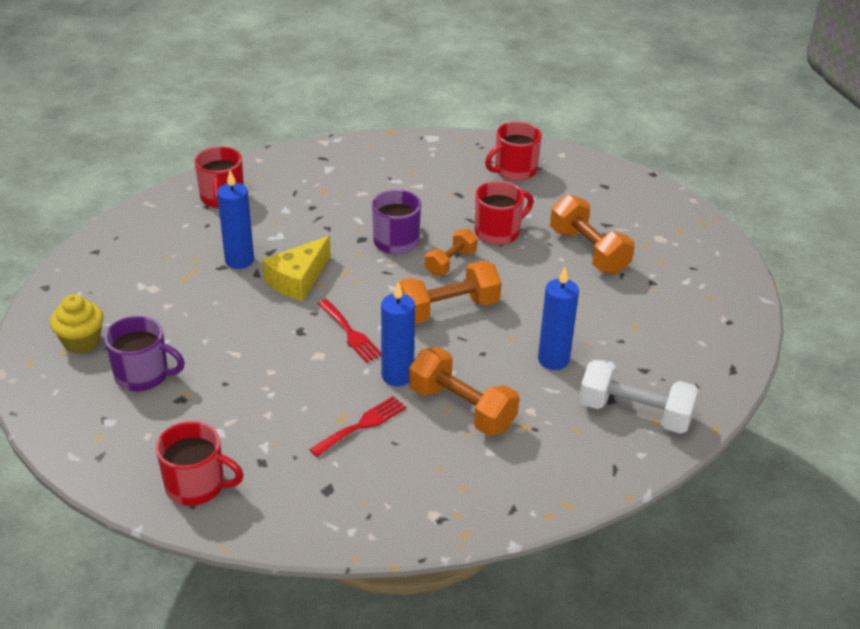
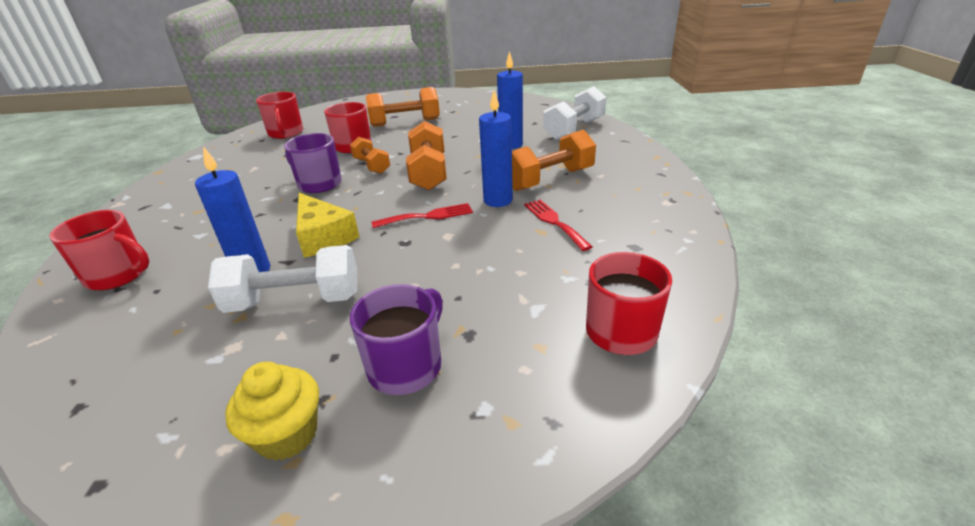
camera: 70 degrees left, 5 degrees down
none -> white dumbbell [208,245,357,313]

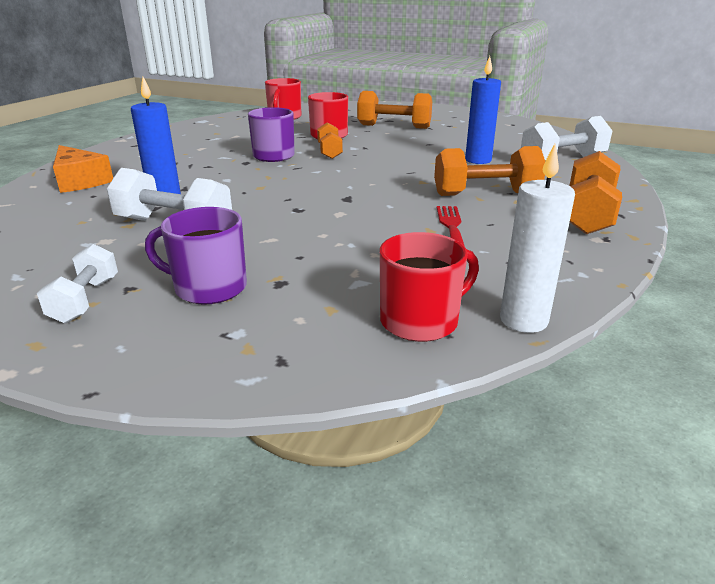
camera: 25 degrees right, 5 degrees down
red mug [49,210,149,290] -> orange cheese [53,145,113,193]
yellow cupcake [225,362,319,461] -> white dumbbell [37,244,118,323]
yellow cheese [296,193,359,258] -> none
purple mug [350,284,443,395] -> purple mug turned 135 degrees counterclockwise [145,207,247,305]
red fork [372,203,473,228] -> none
orange dumbbell [406,121,447,190] -> orange dumbbell moved to [569,151,622,234]
blue candle [479,90,513,207] -> none
none -> white candle [500,144,575,333]

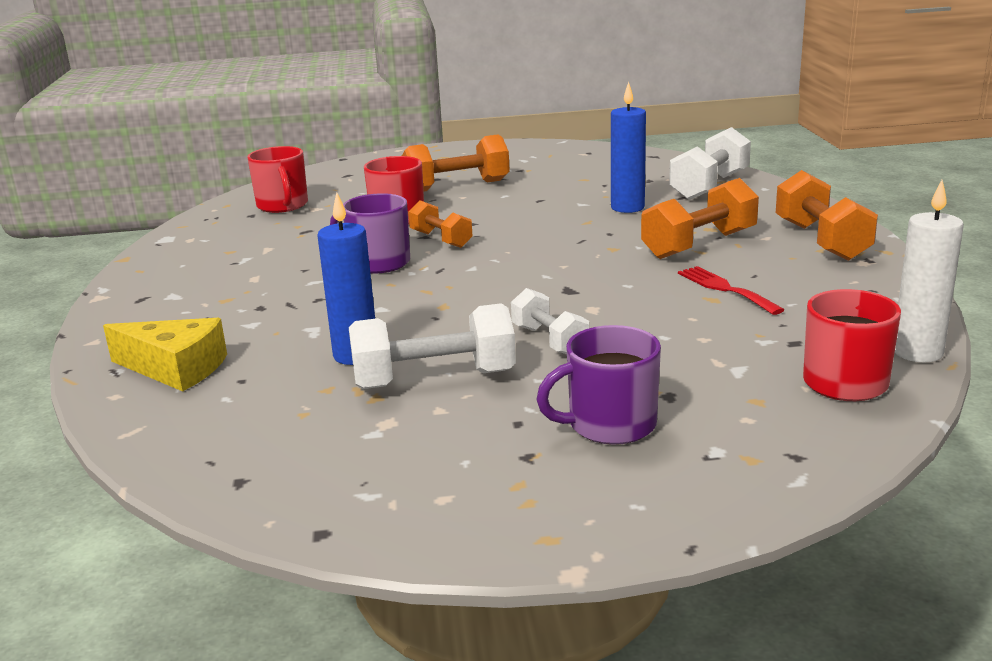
camera: 30 degrees left, 5 degrees down
white dumbbell [37,244,118,323] -> white dumbbell moved to [511,288,589,354]
orange cheese [53,145,113,193] -> yellow cheese [103,318,227,391]

